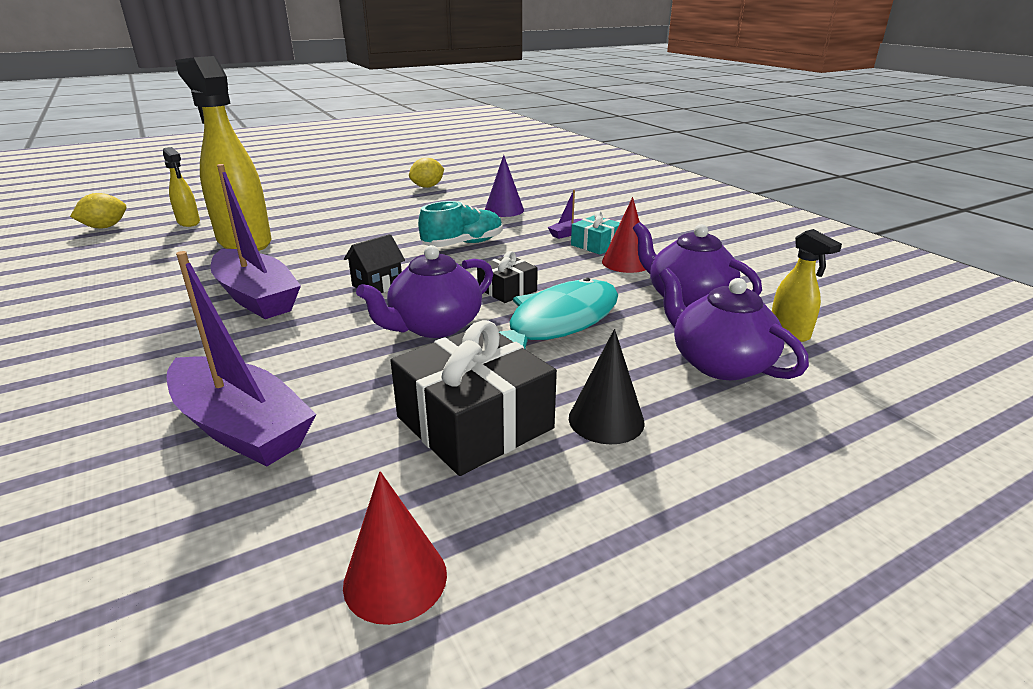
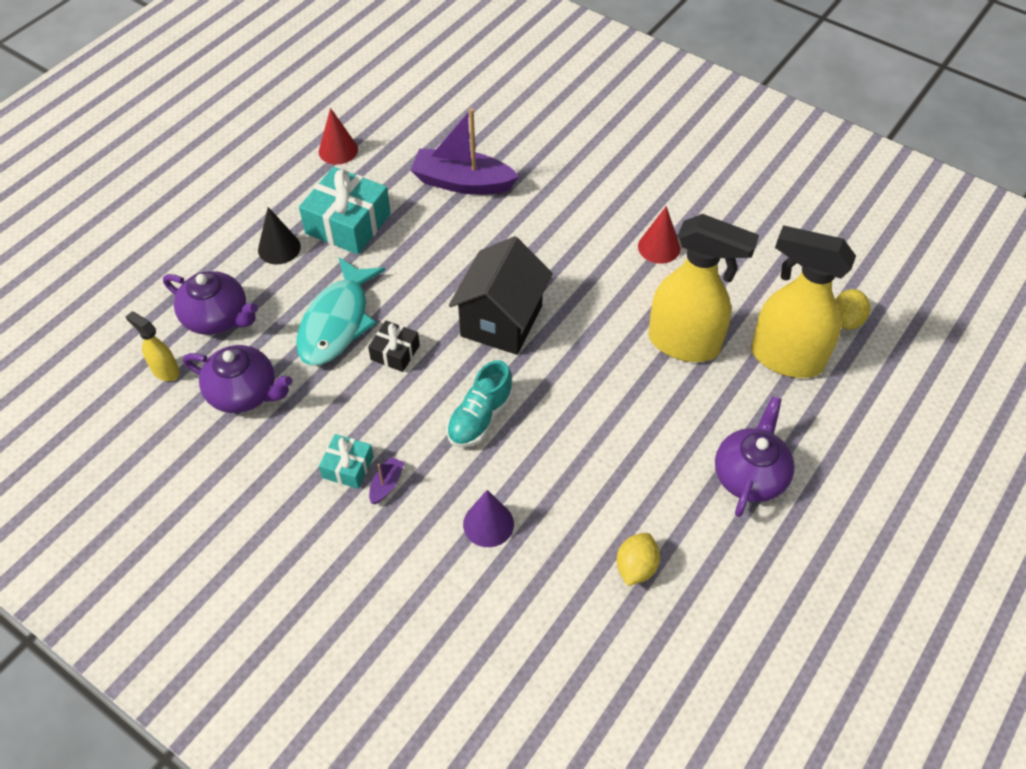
camera: 155 degrees right, 25 degrees up
yellow spray bottle [163,147,200,227] -> yellow spray bottle [751,225,856,378], size x2.17
purple boat [210,164,301,319] -> none
black house [344,234,405,293] -> black house [449,236,553,355], size x2.08
purple teapot [356,245,493,338] -> purple teapot moved to [715,396,795,517]
black gift [390,320,557,476] -> turquoise gift [299,167,391,255]
red cone [602,197,646,273] -> red cone moved to [638,206,680,264]

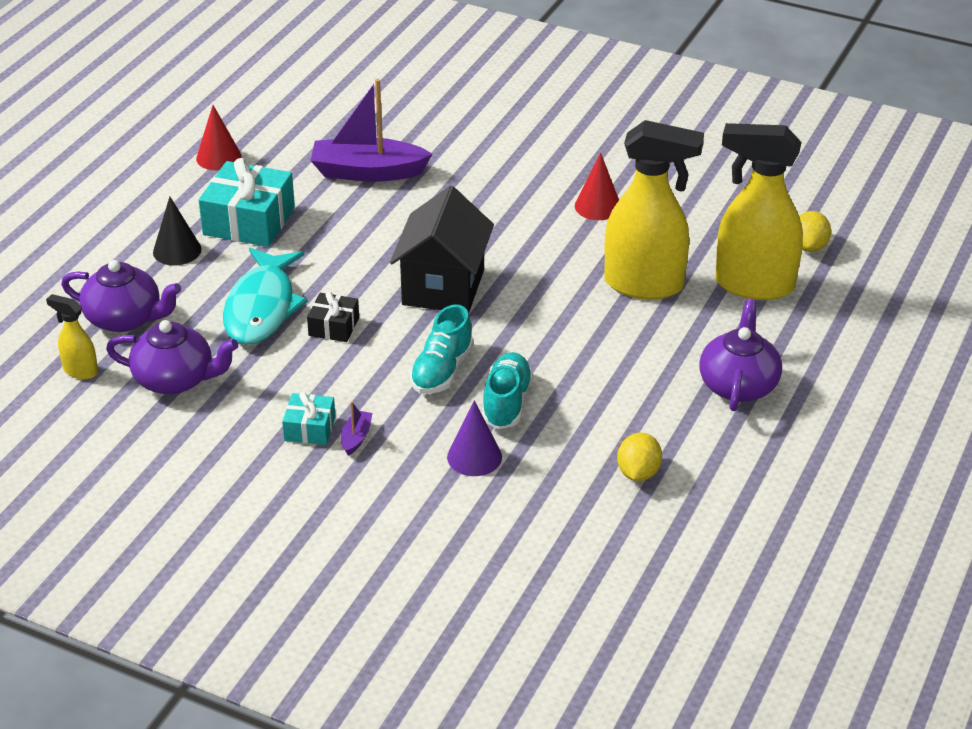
camera: 10 degrees left, 15 degrees down
none -> turquoise shoe [482,352,533,429]

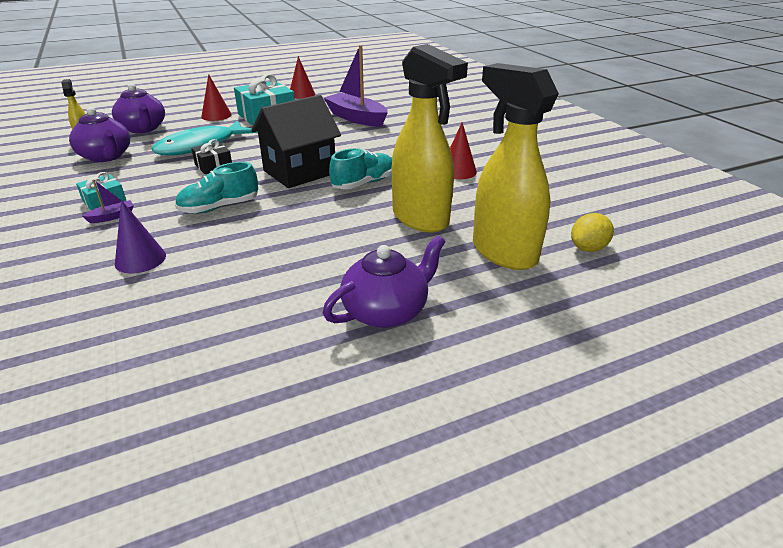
camera: 40 degrees right, 5 degrees down
black cone [153,197,201,265] -> red cone [201,74,232,121]
turquoise shoe [482,352,533,429] -> turquoise shoe moved to [329,148,392,189]
yellow lemon [617,432,662,481] -> none

